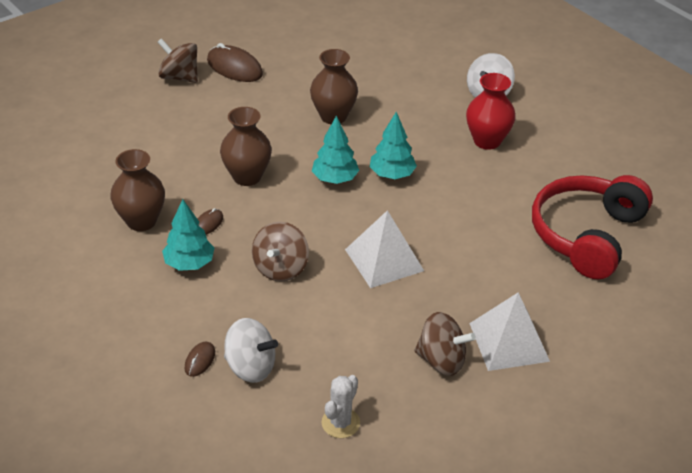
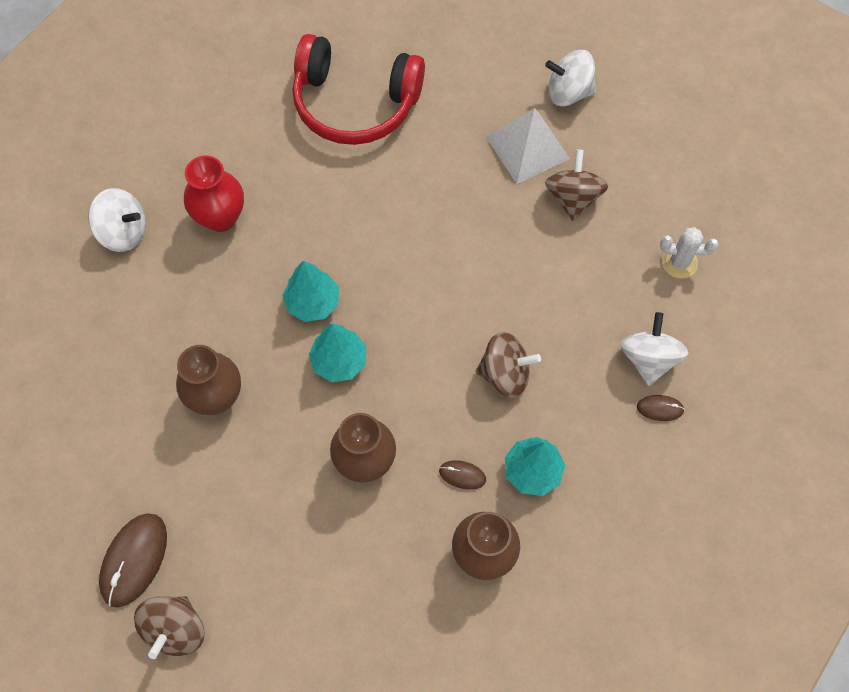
camera: 105 degrees left, 25 degrees up
white pyramid [345,210,424,288] -> none
none -> white spinning top [545,50,596,106]

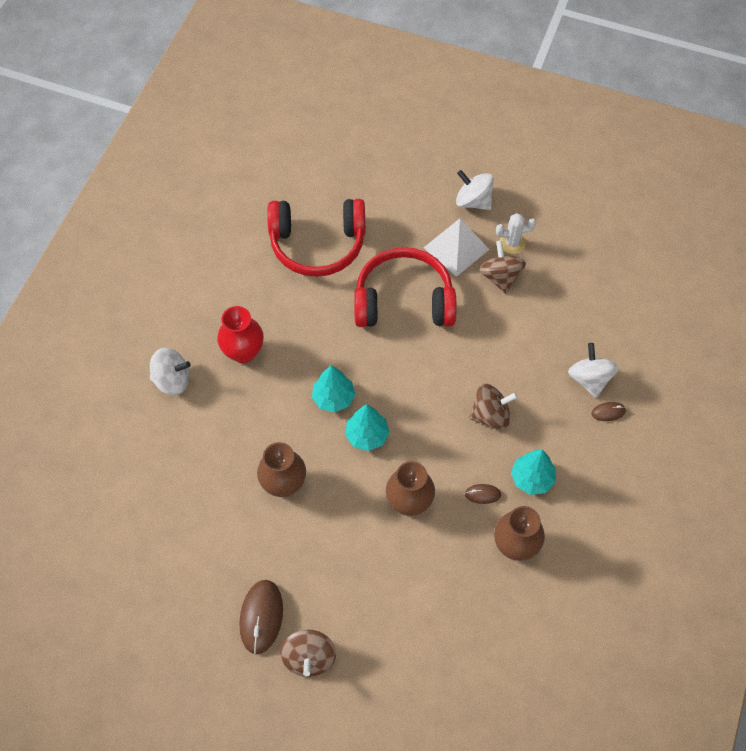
camera: 15 degrees left, 5 degrees down
white spinning top [545,50,596,106] -> white spinning top turned 45 degrees clockwise [456,170,494,210]
white cactus [660,227,719,279] -> white cactus moved to [496,213,536,254]
none -> red headphones [354,247,456,327]

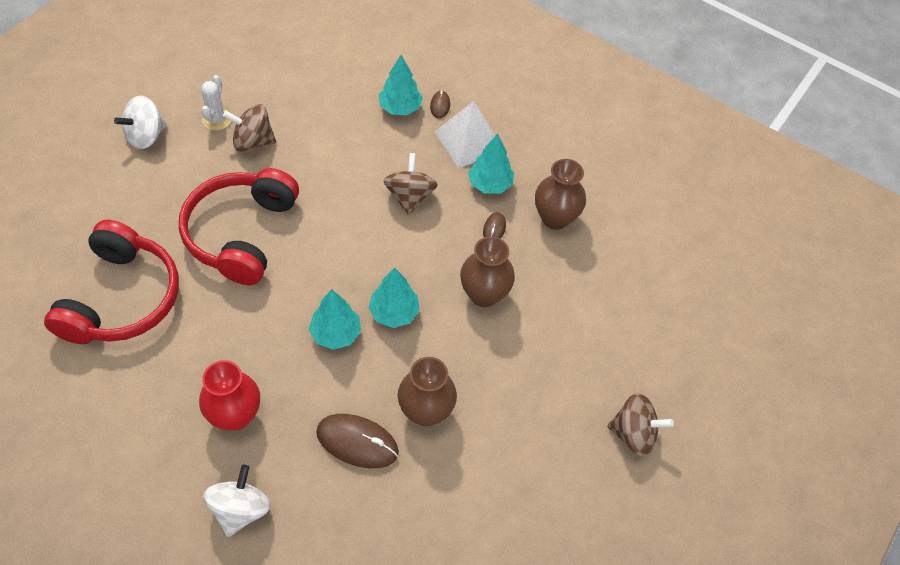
camera: 80 degrees left, 5 degrees down
brown mouse [239,580,283,654] -> brown mouse moved to [316,414,399,468]
white pyramid [423,218,490,277] -> white pyramid moved to [435,101,495,168]
white spinning top [568,343,619,398] -> turquoise tree [379,55,423,115]

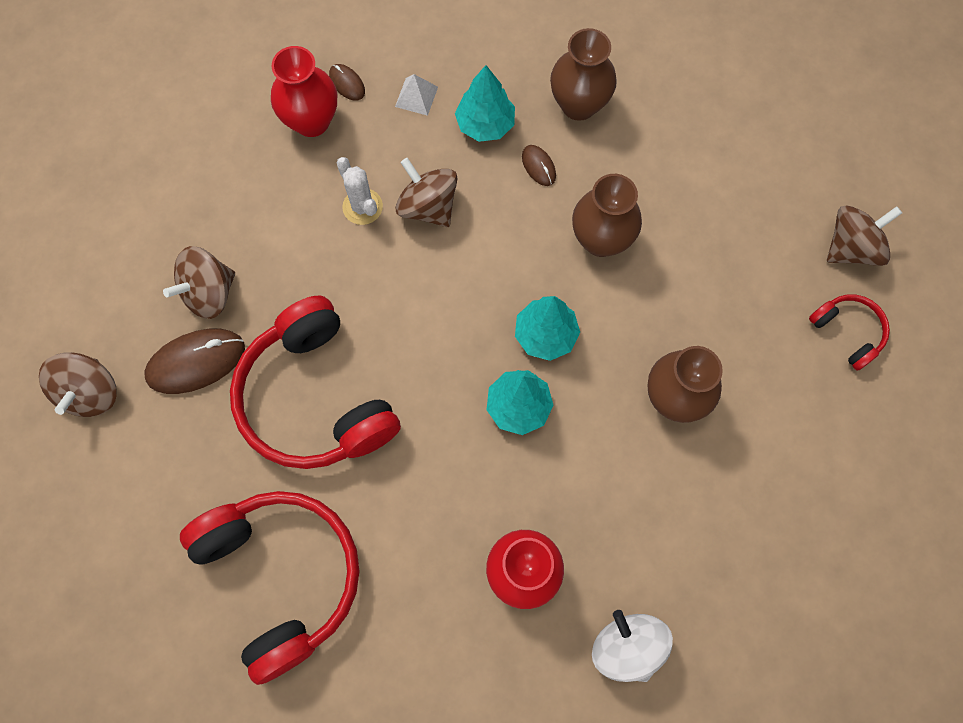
camera: 40 degrees left, 15 degrees up
white spinning top [114,96,166,149] -> brown spinning top [39,352,117,417]
white cactus [201,75,231,131] -> white cactus moved to [336,157,383,225]
brown mouse [316,414,399,468] -> brown mouse moved to [144,329,245,394]
turquoise tree [379,55,423,115] -> red vase [271,46,337,137]
white pyramid [435,101,495,168] -> white pyramid [395,74,438,116], size x0.50
none -> red headphones [809,294,890,371]

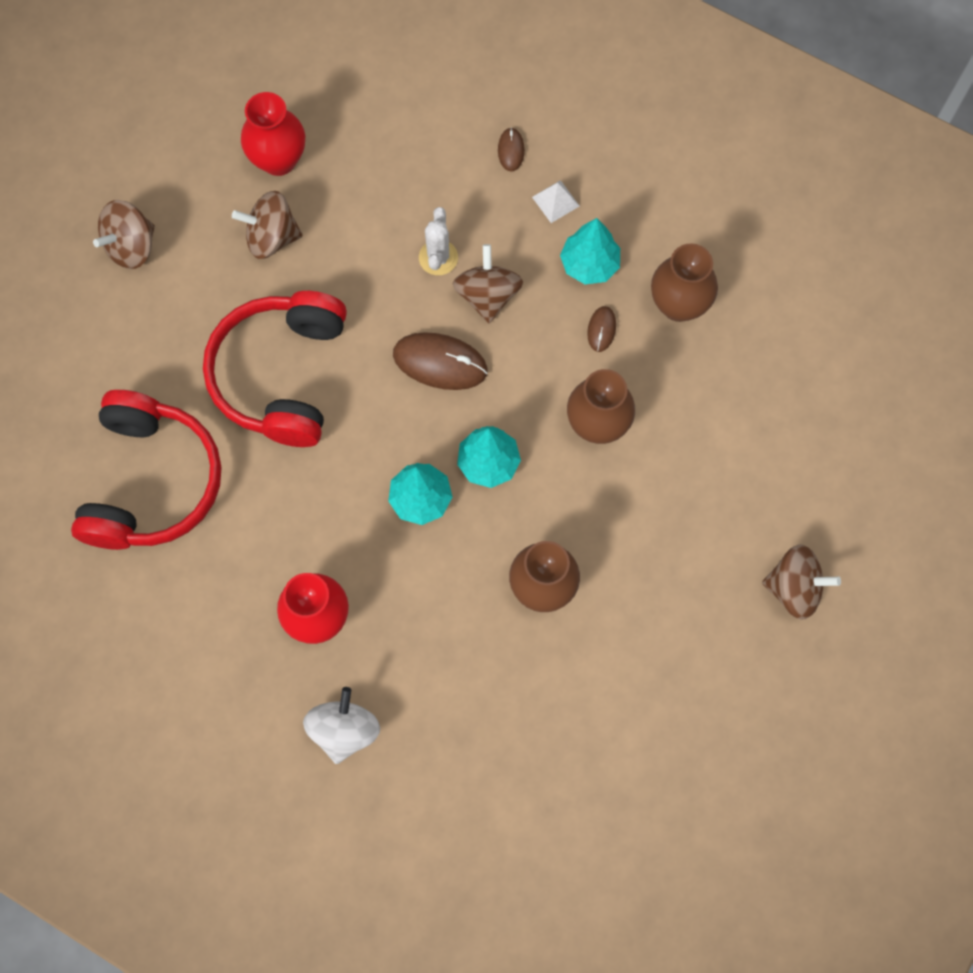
camera: 40 degrees right, 0 degrees up
brown mouse [144,329,245,394] -> brown mouse moved to [393,332,488,390]
red vase [271,46,337,137] -> red vase moved to [241,92,305,176]
red headphones [809,294,890,371] -> none

